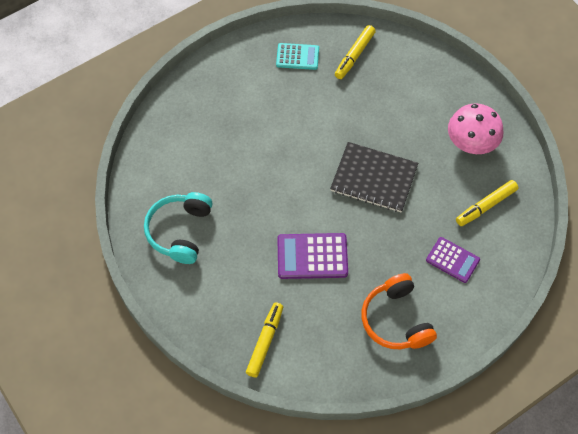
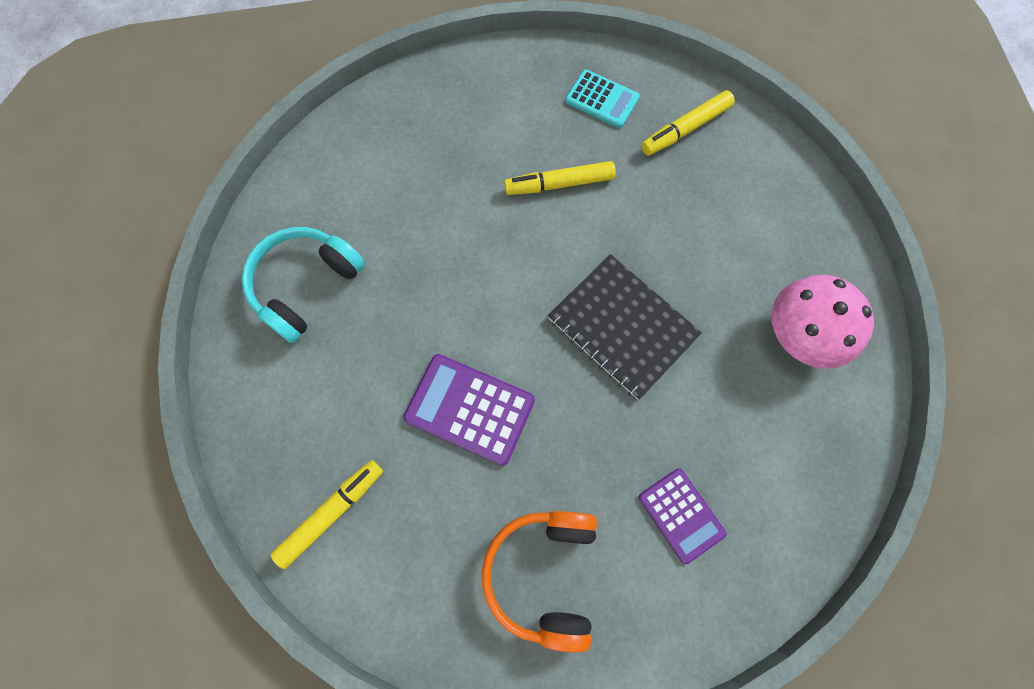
camera: 25 degrees right, 10 degrees up
yellow marker [456,180,518,226] -> yellow marker moved to [504,161,616,195]

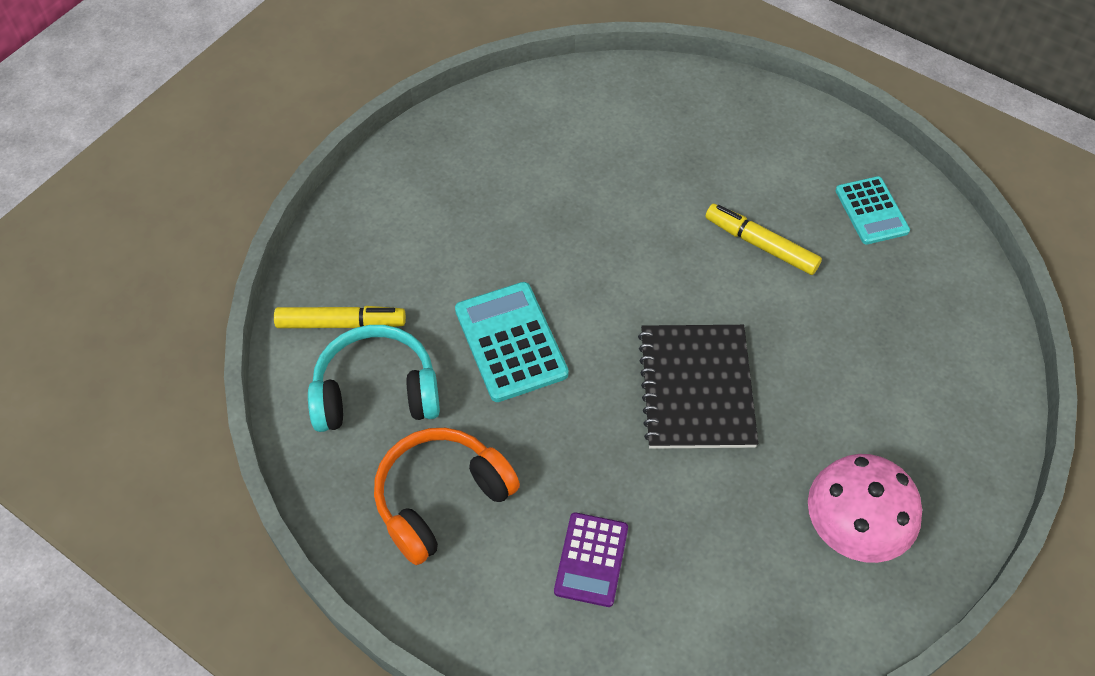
camera: 45 degrees right, 15 degrees down
turquoise headphones [242,227,365,343] -> turquoise headphones moved to [308,325,440,432]
purple calculator [403,354,535,466] -> turquoise calculator [455,282,569,402]
yellow marker [641,90,735,156] -> none

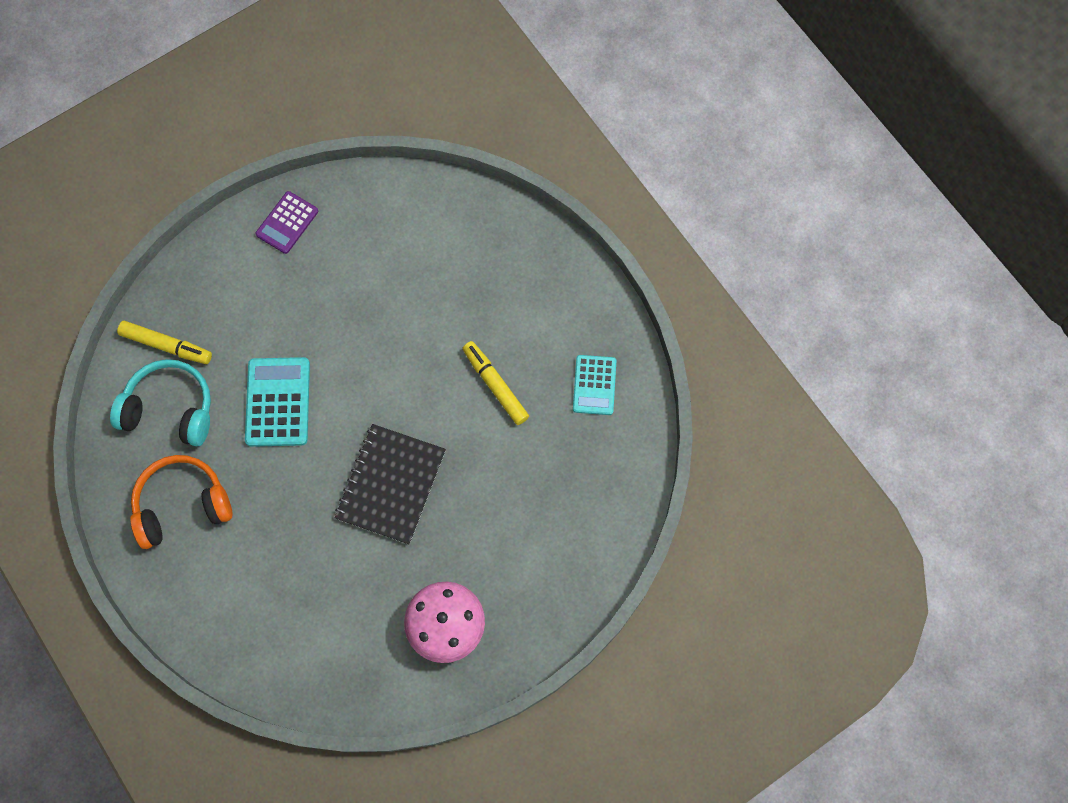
camera: 20 degrees right, 15 degrees up
purple calculator [554,512,628,607] -> purple calculator moved to [255,191,318,254]

